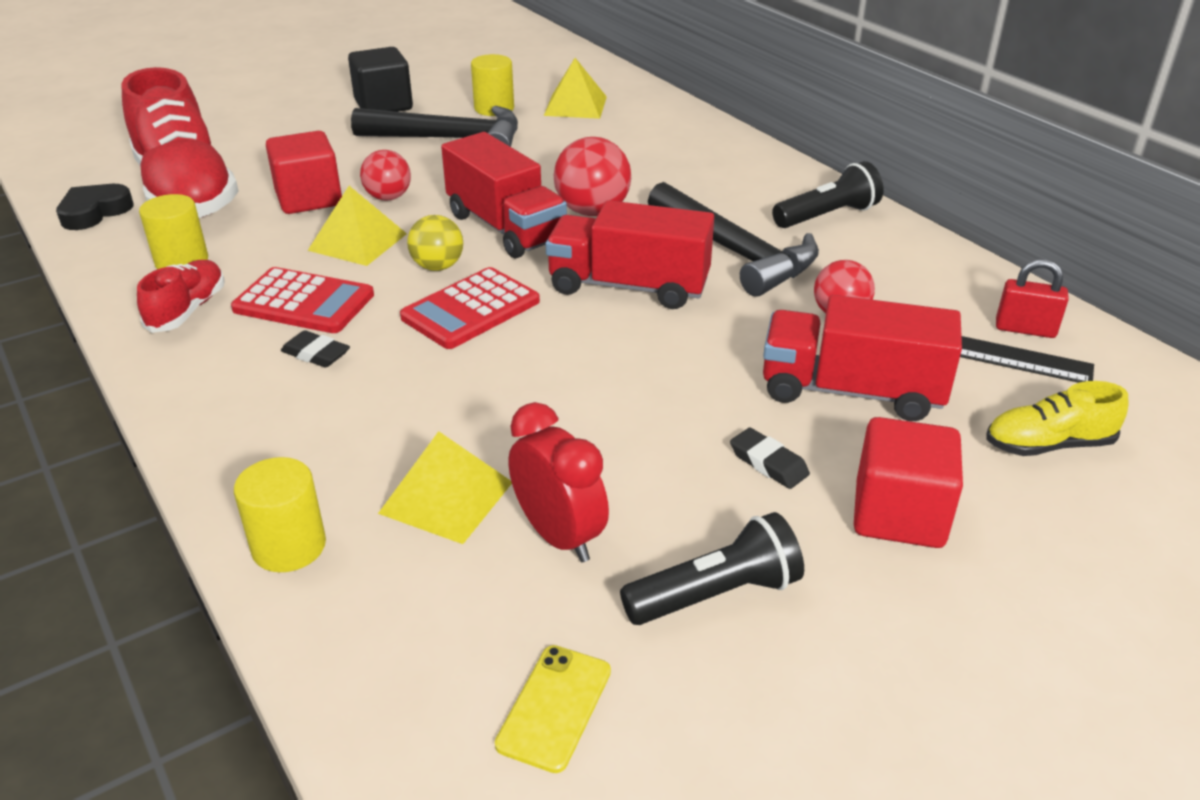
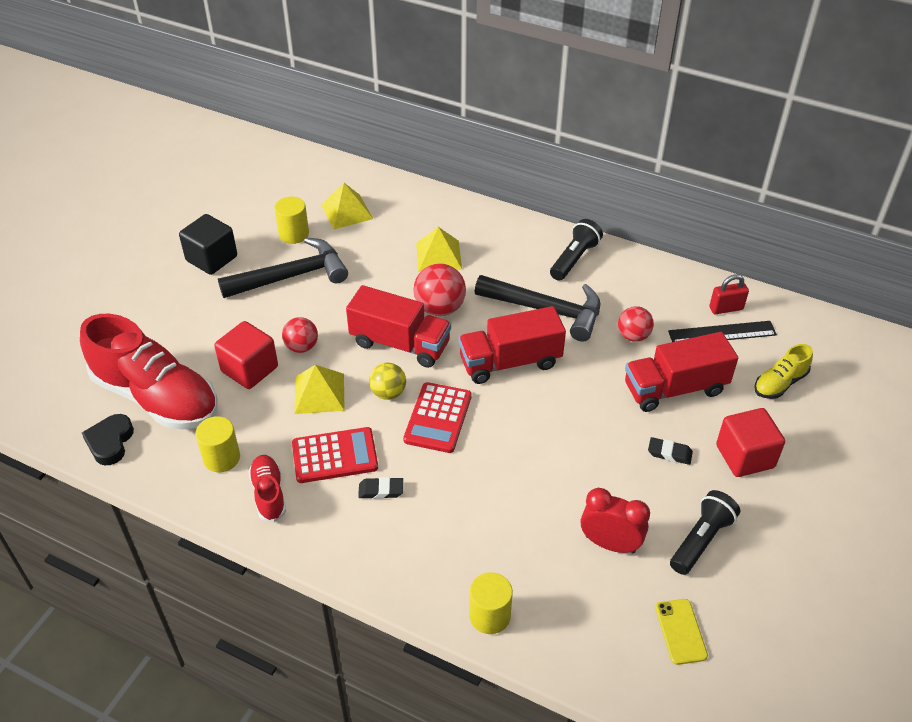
camera: 30 degrees left, 10 degrees up
yellow pyramid [378,431,512,544] -> yellow pyramid moved to [416,227,462,272]

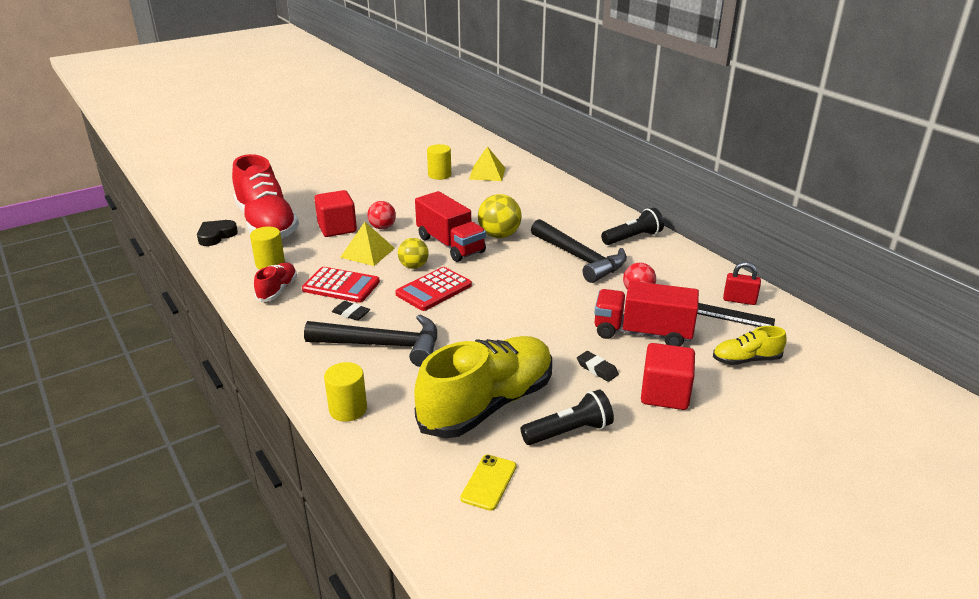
camera: 30 degrees right, 15 degrees down
black cube [179,214,237,275] -> none
black hammer [218,238,348,298] -> black hammer moved to [304,314,437,367]
red ball [413,263,466,316] -> yellow ball [478,194,522,238]
yellow pyramid [416,227,462,272] -> none
red truck [458,306,566,384] -> none
red clock [581,488,650,554] -> yellow shoe [414,336,552,438]

